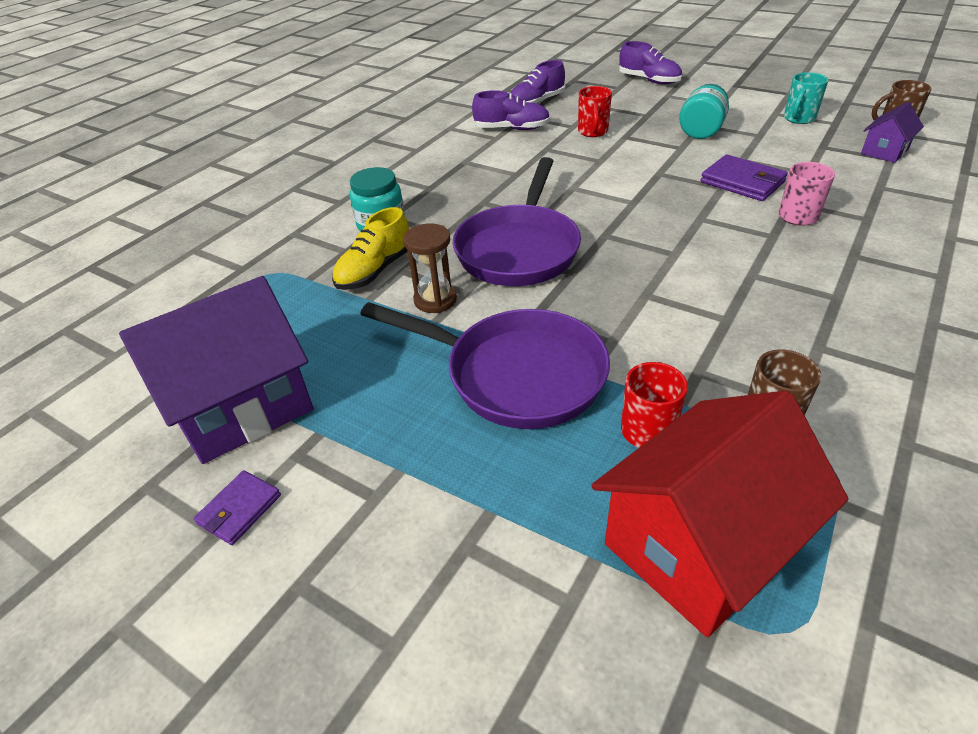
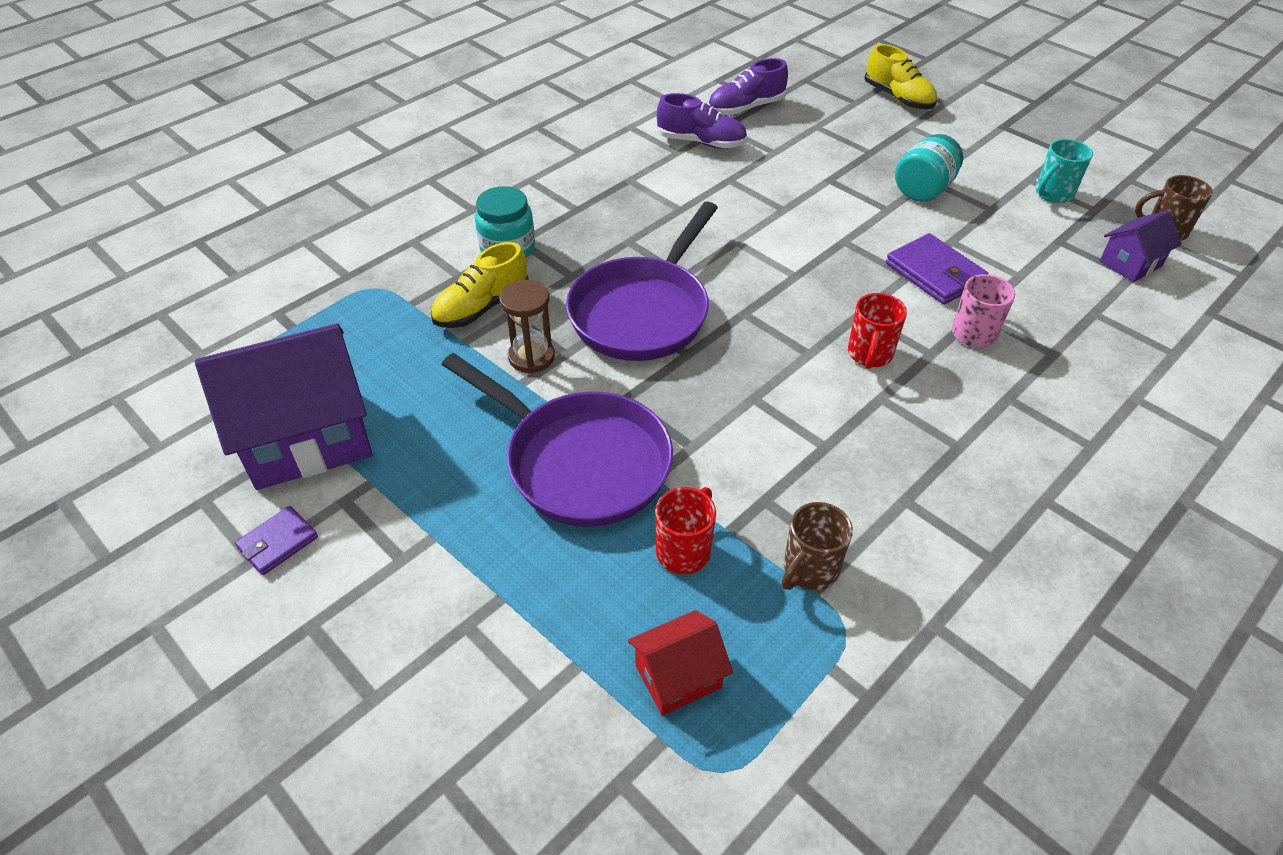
camera: 10 degrees right, 5 degrees up
red mug [578,86,612,137] -> red mug moved to [848,293,907,369]
red house [591,391,848,637] -> red house [628,610,733,716], size x0.49
purple shoe [619,41,682,84] -> yellow shoe [864,44,937,109]

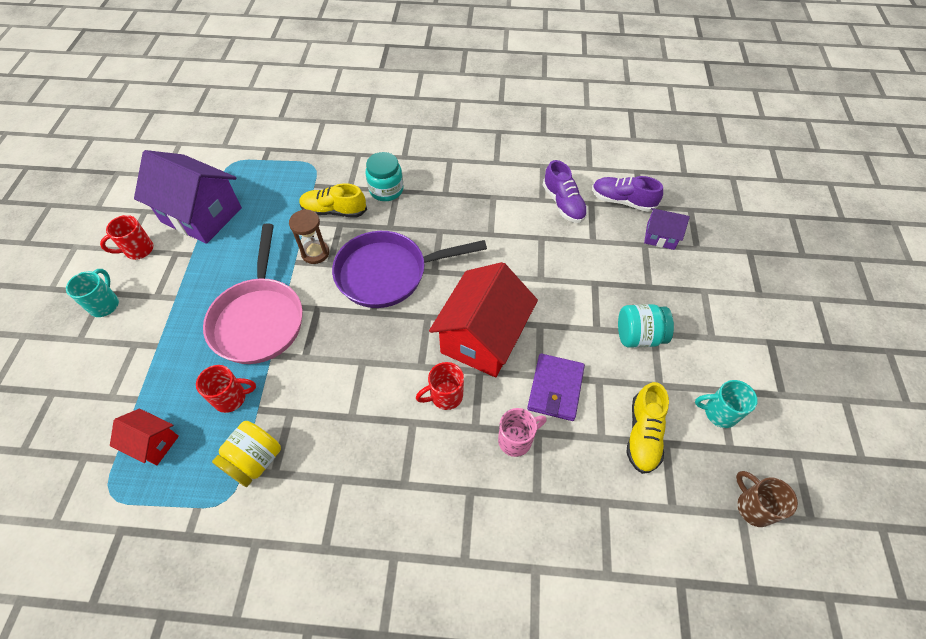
camera: 50 degrees right, 10 degrees up
purple wallet [235,506,318,575] -> red mug [100,215,153,260]
purple pan [442,353,673,527] -> pink pan [203,223,302,364]
brown mug [782,502,853,590] -> yellow jar [212,421,281,487]
yellow shoe [864,44,937,109] -> yellow shoe moved to [626,382,669,474]
purple house [1100,210,1182,282] -> purple house moved to [644,208,690,250]
none -> turquoise mug [66,269,119,317]
none -> red house [429,262,538,377]

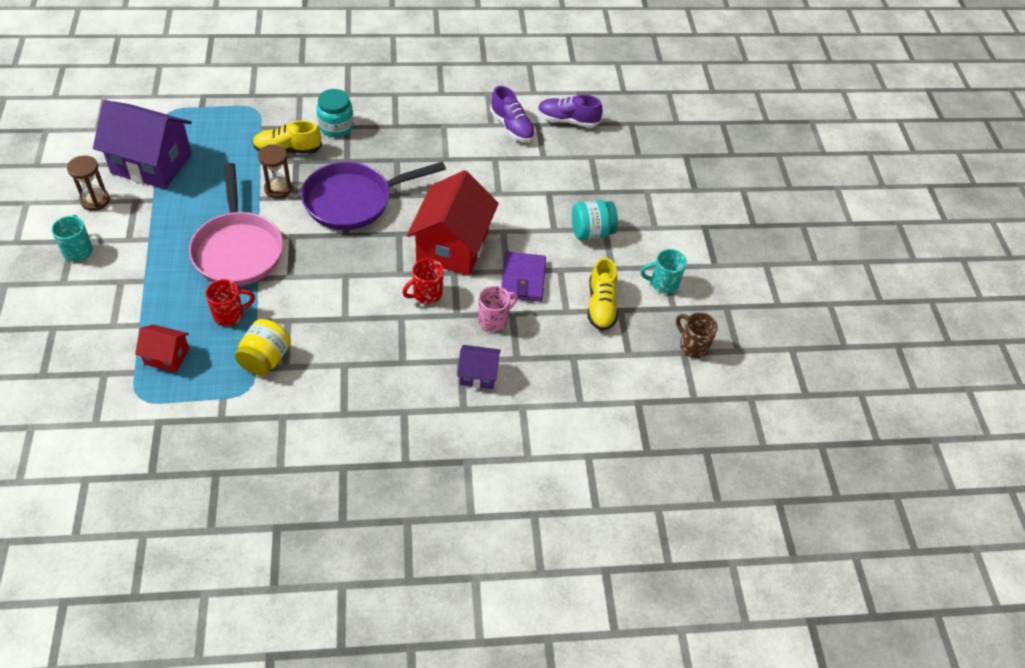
camera: 15 degrees left, 5 degrees down
red mug [100,215,153,260] -> brown hourglass [67,156,110,211]
purple house [644,208,690,250] -> purple house moved to [457,345,501,389]

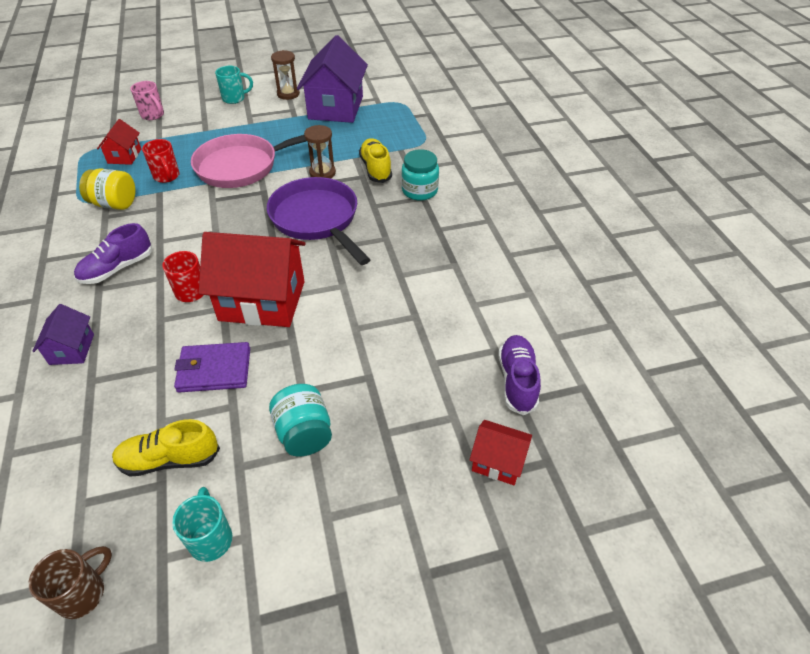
camera: 85 degrees right, 5 degrees down
pink mug [478,286,518,332] -> pink mug moved to [130,81,164,120]
purple shoe [490,86,535,142] -> purple shoe moved to [74,223,152,284]
none -> red house [470,420,532,485]

